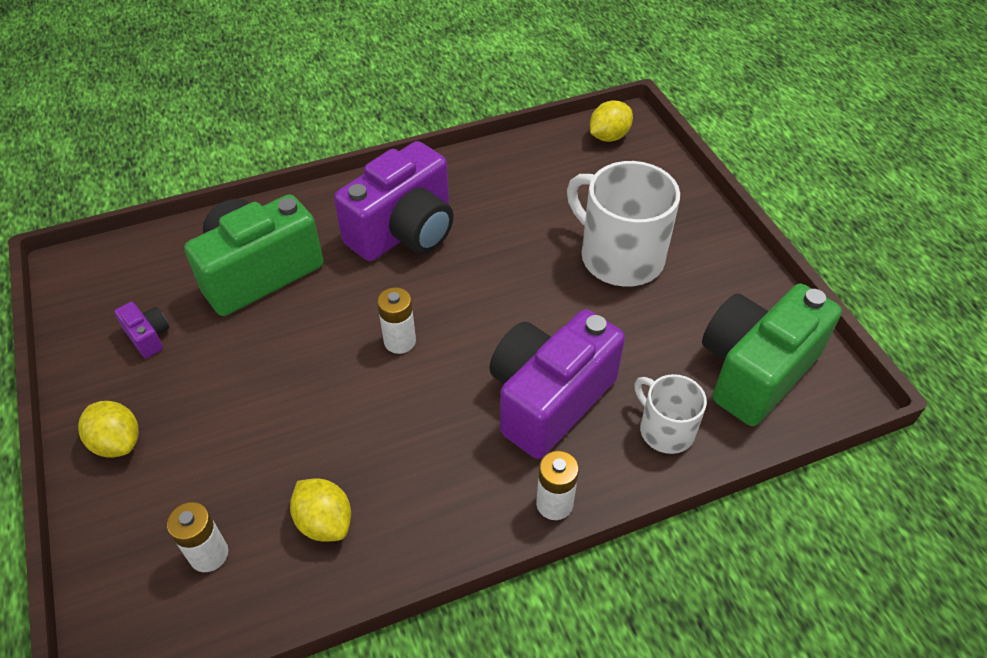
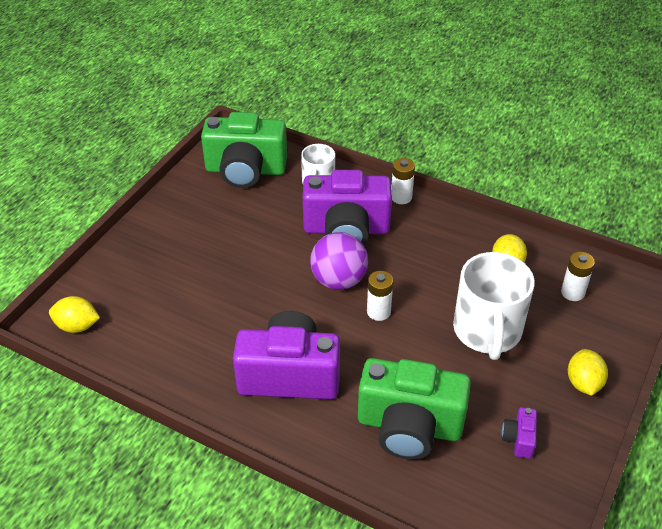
camera: 130 degrees left, 5 degrees down
white mug [567,161,680,287] -> white mug moved to [453,252,534,360]
none -> purple ball [310,232,368,290]

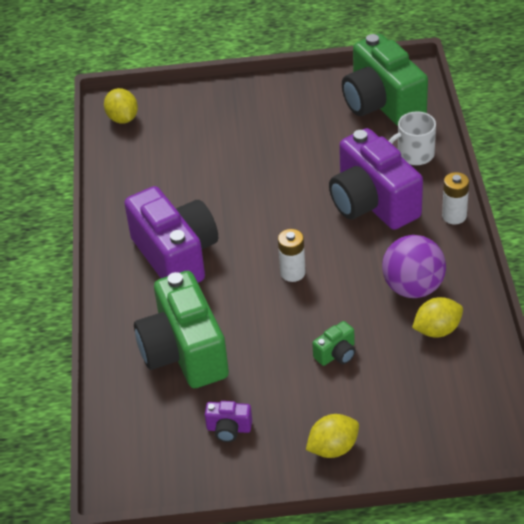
camera: 60 degrees right, 0 degrees up
purple ball [310,232,368,290] -> purple ball moved to [382,235,446,298]
white mug [453,252,534,360] -> green camera [312,321,356,366]
purple camera [502,407,537,459] -> purple camera turned 150 degrees counterclockwise [205,401,252,442]
white battery [561,252,595,301] -> none

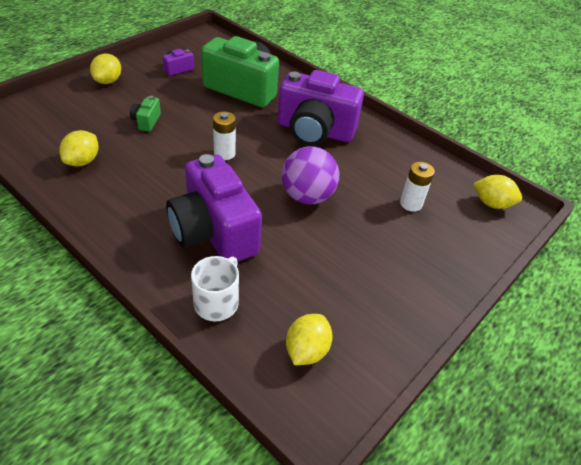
camera: 130 degrees right, 0 degrees up
purple camera [329,128,423,230] -> purple camera turned 135 degrees counterclockwise [166,154,262,262]
green camera [342,34,428,126] -> yellow lemon [286,314,333,365]
purple ball [382,235,446,298] -> purple ball moved to [282,146,339,204]
white battery [442,172,469,224] -> white battery moved to [400,162,435,212]

